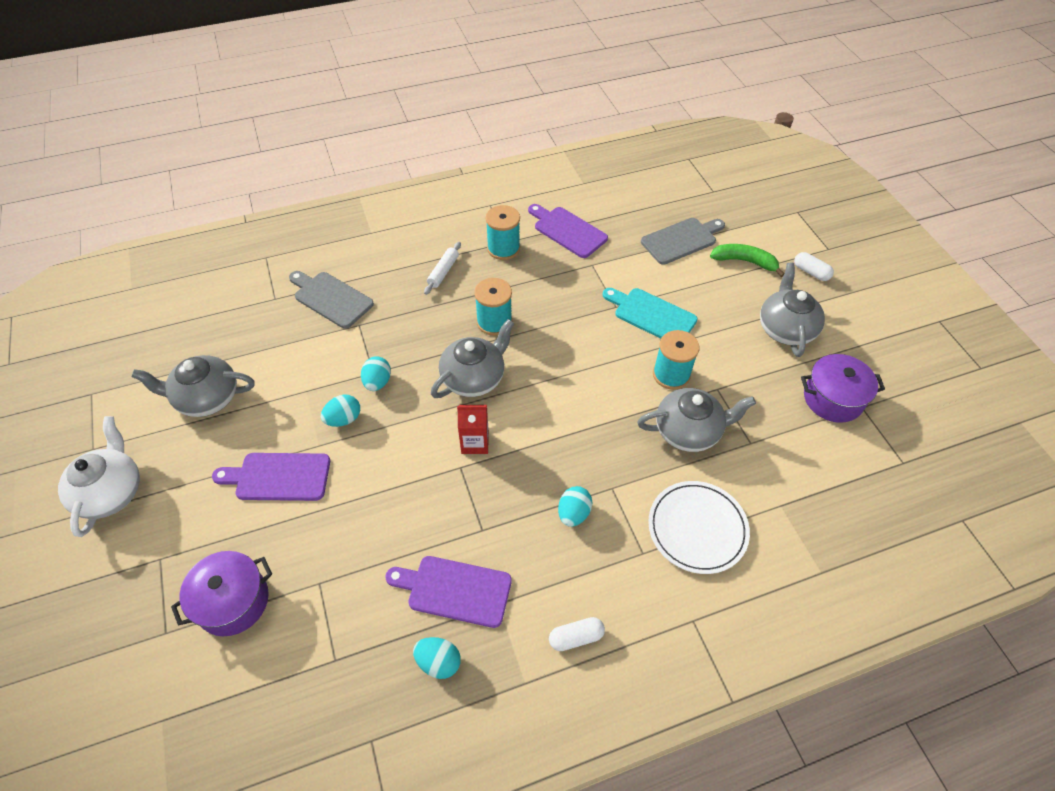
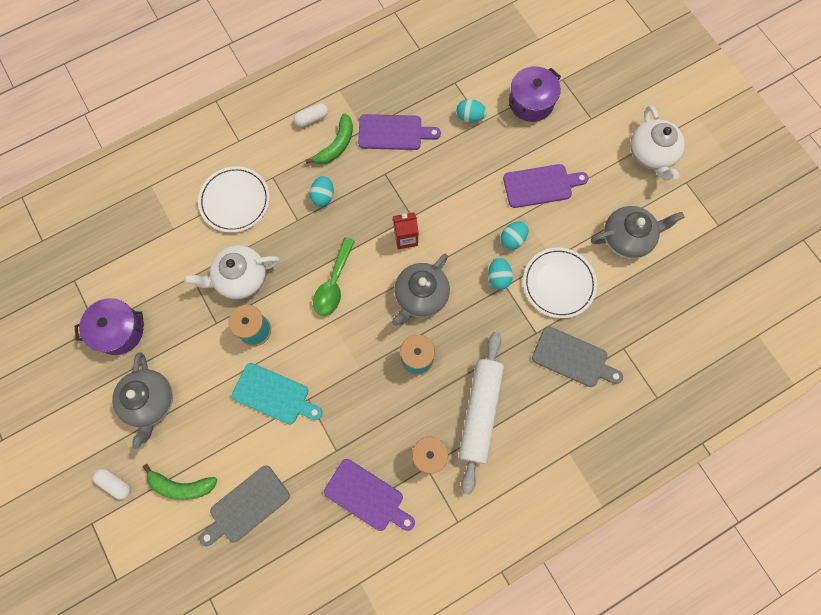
camera: 170 degrees right, 20 degrees up
turquoise egg [413,637,461,679] -> turquoise egg moved to [456,99,487,123]
white rolling pin [424,242,461,295] -> white rolling pin [459,332,504,495], size x2.14
grey teapot [637,388,756,452] -> white teapot [184,245,280,299]
none -> green banana [305,113,353,164]
none -> green spoon [313,237,355,316]
none -> white plate [523,248,597,318]

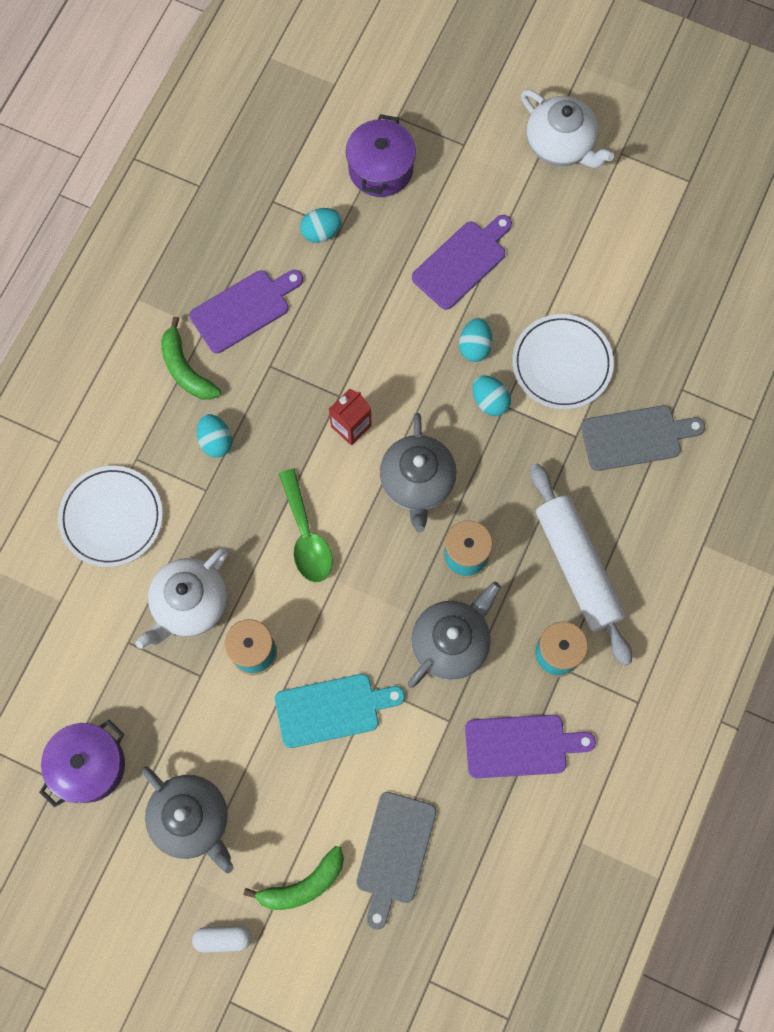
camera: 35 degrees left, 0 degrees up
white capsule [294,103,328,127] -> none
green banana [305,113,353,164] -> green banana turned 150 degrees clockwise [161,316,221,400]
grey teapot [591,206,685,259] -> grey teapot moved to [408,582,501,688]

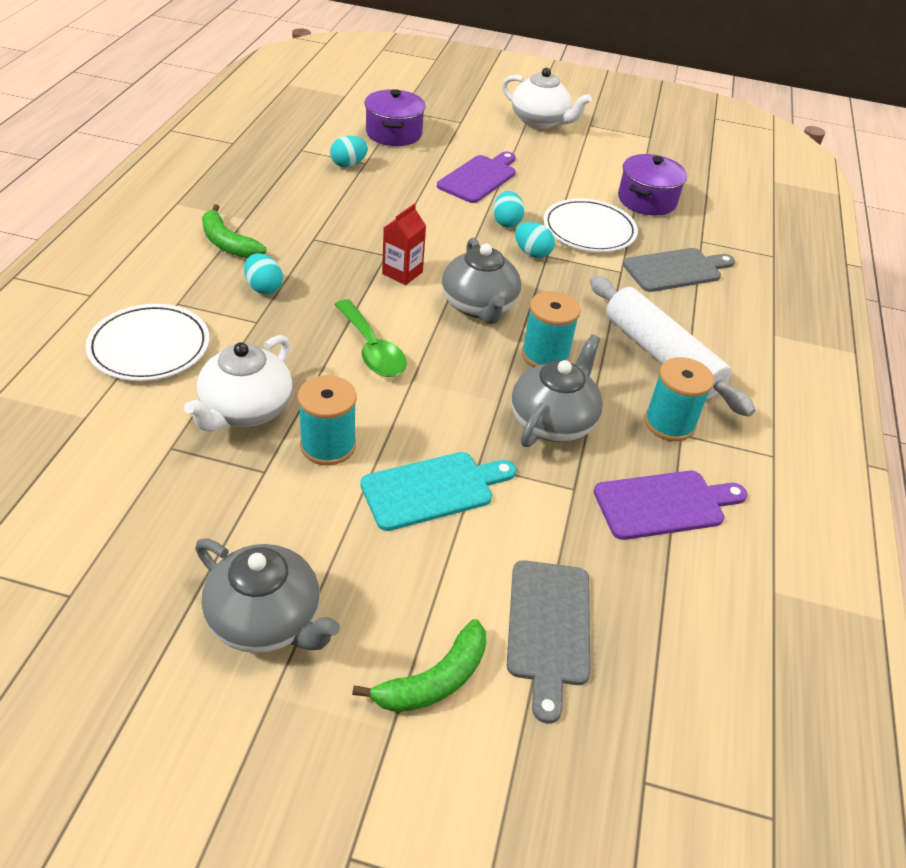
camera: 15 degrees left, 30 degrees down
purple pot [39,720,125,808] -> purple pot moved to [618,154,687,215]
purple cutting board [190,270,303,353] -> none
white capsule [192,926,251,953] -> none

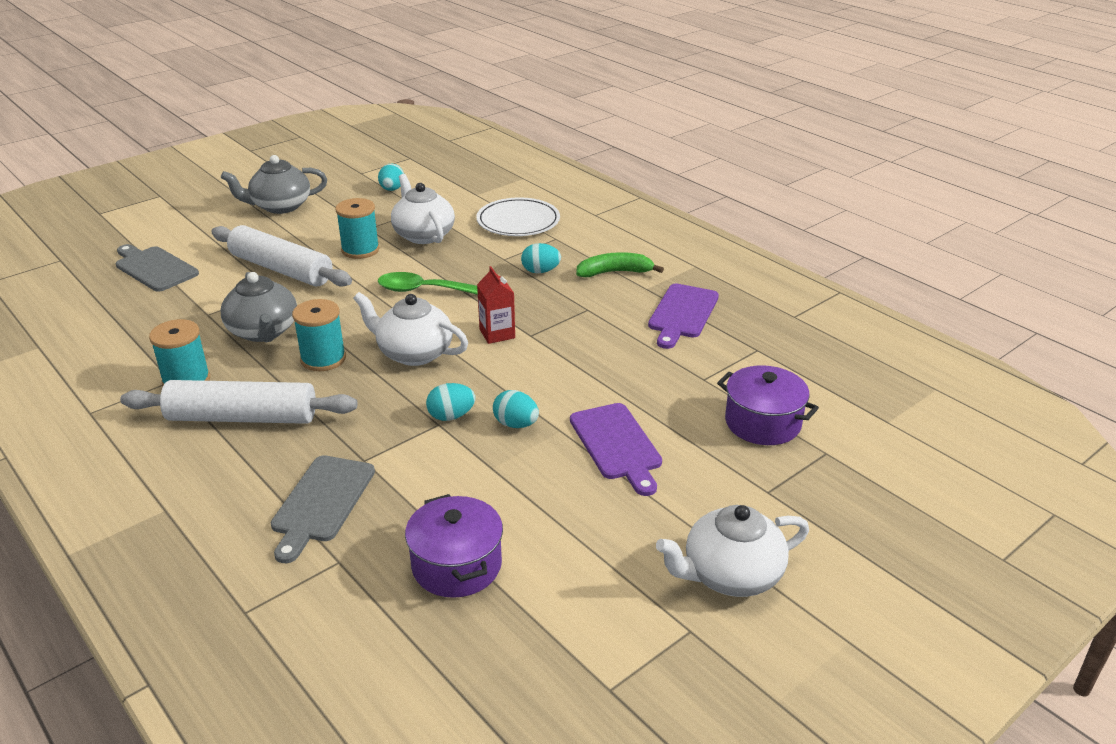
camera: 130 degrees right, 10 degrees down
turquoise egg [330,136,368,167] -> turquoise egg moved to [378,163,404,191]
green banana [352,619,486,712] -> none
turquoise cutting board [360,452,516,531] -> white rolling pin [211,225,352,287]
grey teapot [442,238,521,324] -> white teapot [353,292,468,366]
white plate [544,199,638,252] -> none
purple cutting board [594,471,747,540] -> purple cutting board moved to [648,284,719,349]

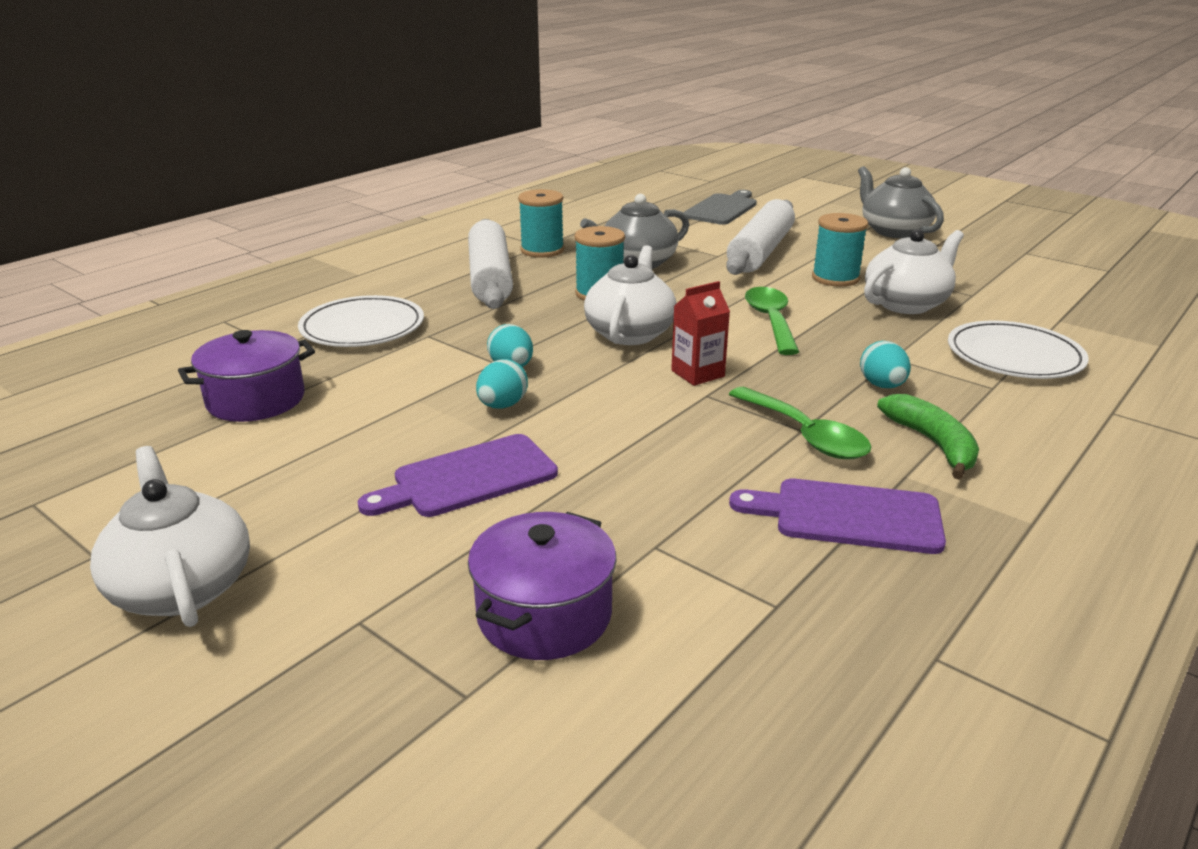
camera: 80 degrees right, 5 degrees down
grey cutting board [271,455,375,563] -> white plate [298,295,424,347]
turquoise egg [378,163,404,191] -> none
none -> green spoon [729,387,871,459]

